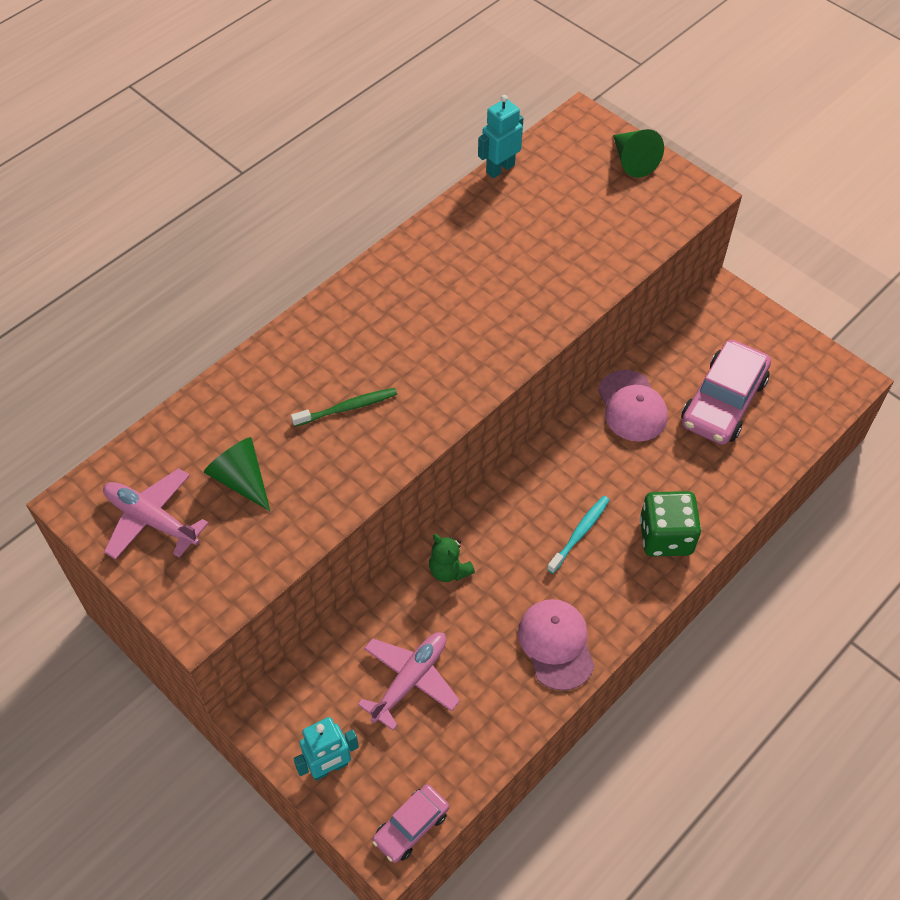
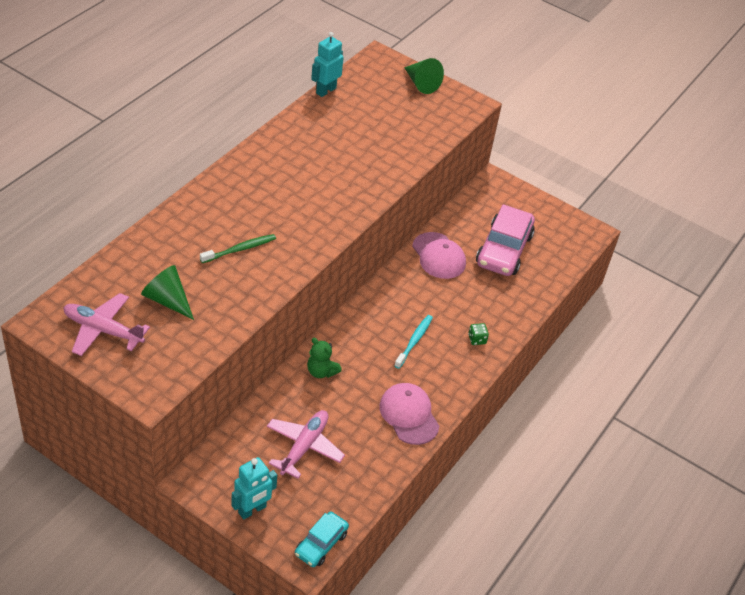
camera: 15 degrees left, 10 degrees down
pink car [372,784,449,863] -> turquoise car [295,512,349,567]
green dice [640,491,701,557] -> green dice [468,323,489,345], size x0.44

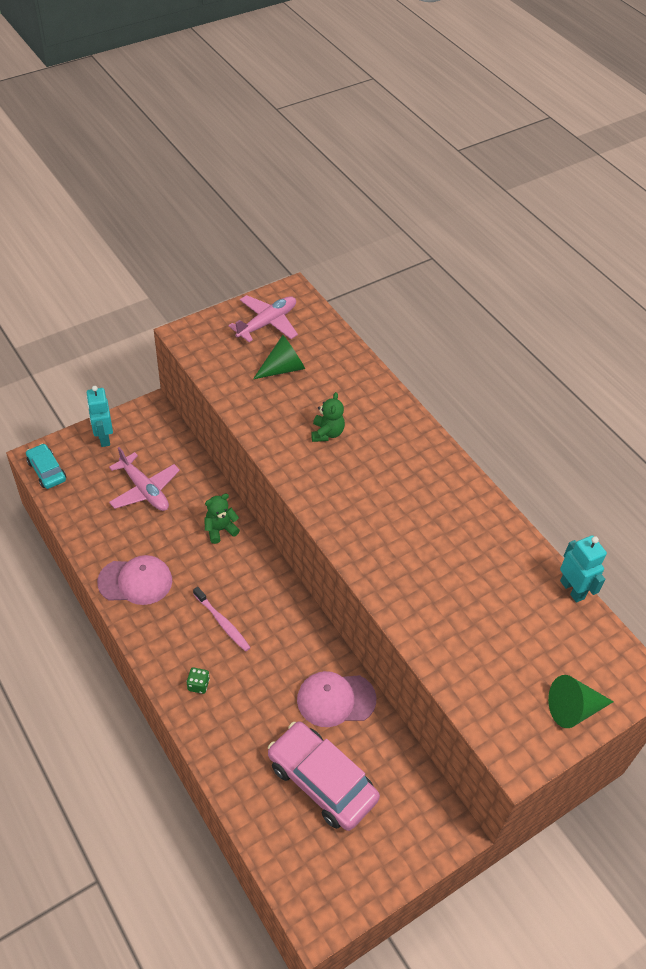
camera: 115 degrees right, 5 degrees up
green toothbrush [200,234,276,263] -> green teddy bear [311,392,345,442]
turquoise toothbrush [394,315,433,369] -> pink toothbrush [193,587,251,652]

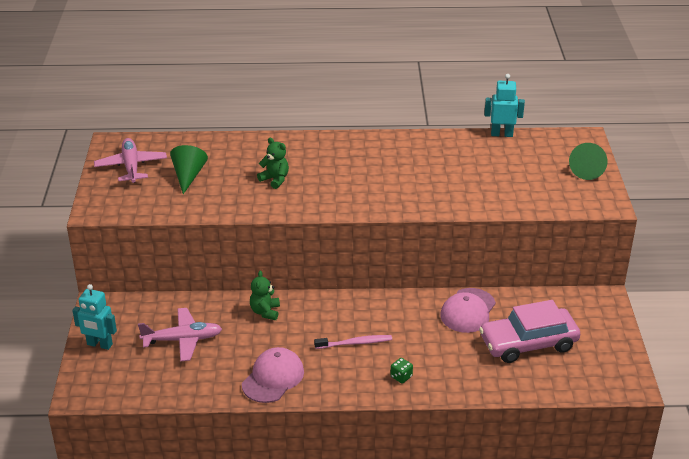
camera: 55 degrees left, 15 degrees down
turquoise car [26,444,66,489] -> none

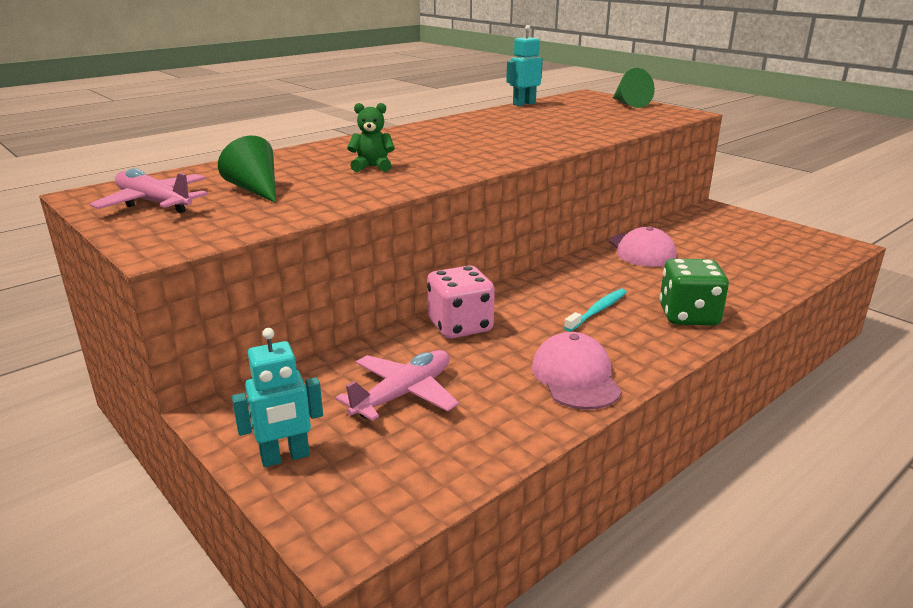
camera: 40 degrees left, 10 degrees down
green teddy bear [250,271,280,320] -> pink dice [427,265,495,339]
pink toothbrush [314,335,392,349] -> turquoise toothbrush [564,289,627,332]
green dice [390,358,413,384] -> green dice [660,258,729,325], size x2.30
pink car [479,300,580,363] -> none

